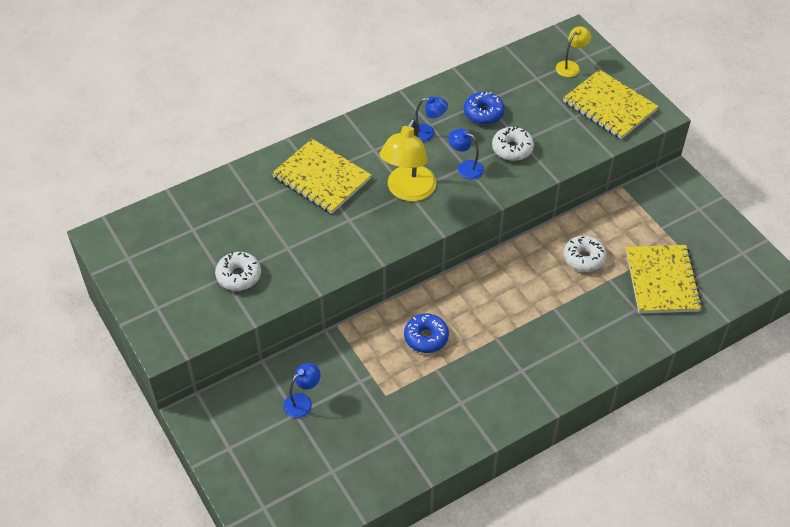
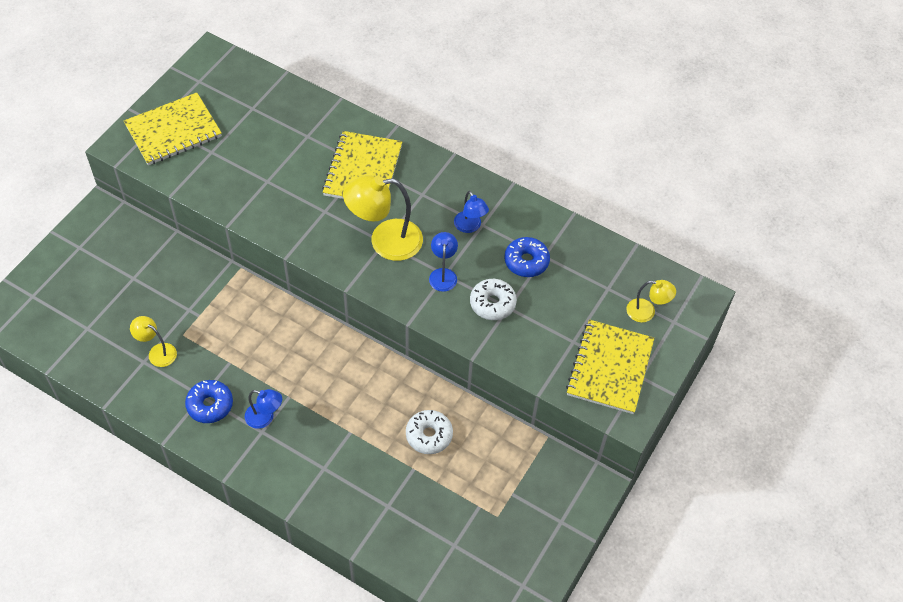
camera: 60 degrees right, 5 degrees up
white donut [215,252,261,291] -> none
blue lamp [284,363,320,418] -> blue lamp moved to [245,389,282,429]
blue donut [404,313,449,353] -> blue donut moved to [185,380,233,423]
yellow notebook [626,245,702,314] -> yellow notebook moved to [124,93,222,165]
none -> yellow lamp [130,316,177,367]

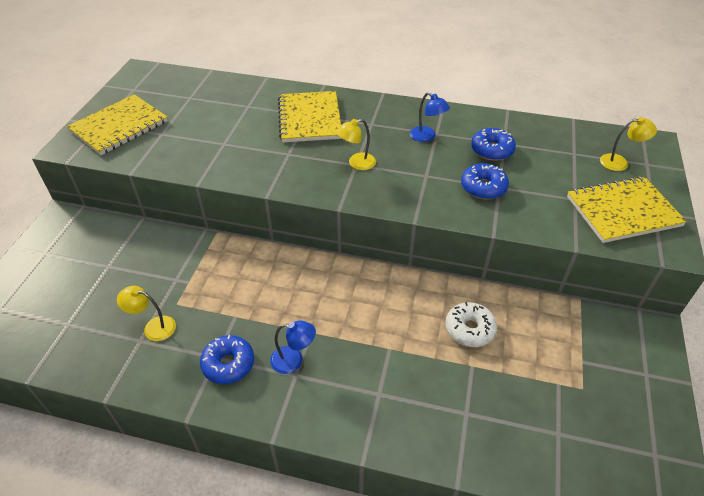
camera: 15 degrees left, 10 degrees down
yellow lamp [343,175,423,261] -> yellow lamp [336,119,376,170], size x0.54
blue lamp [429,232,458,292] -> none
white donut [470,279,517,320] -> blue donut [461,163,509,200]
yellow notebook [566,319,655,414] -> yellow notebook turned 75 degrees clockwise [567,176,687,243]

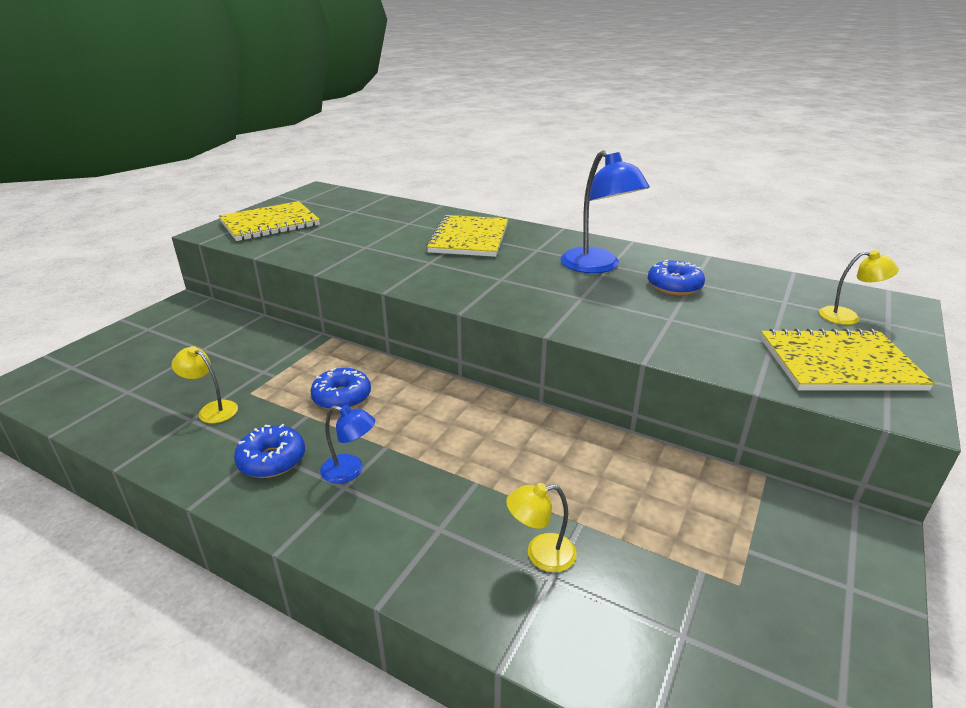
camera: 15 degrees right, 15 degrees down
yellow lamp [336,119,376,170] -> yellow lamp moved to [506,483,577,572]
blue lamp [410,92,450,142] -> blue lamp [561,150,650,273], size x1.87
white donut [445,302,497,347] -> none
blue donut [461,163,509,200] -> blue donut moved to [310,368,371,411]

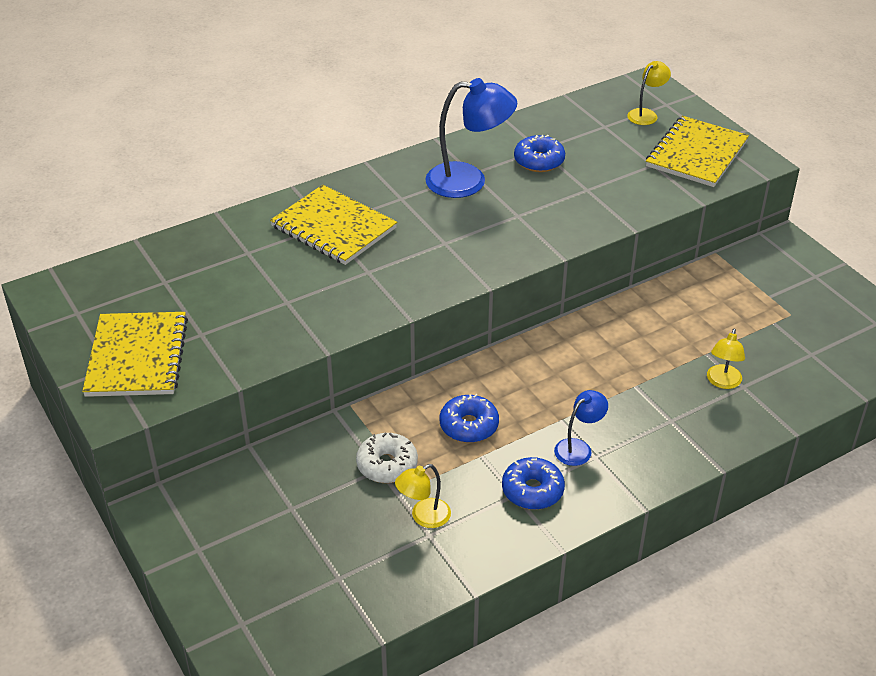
camera: 60 degrees left, 10 degrees up
none -> white donut [356,433,418,483]

